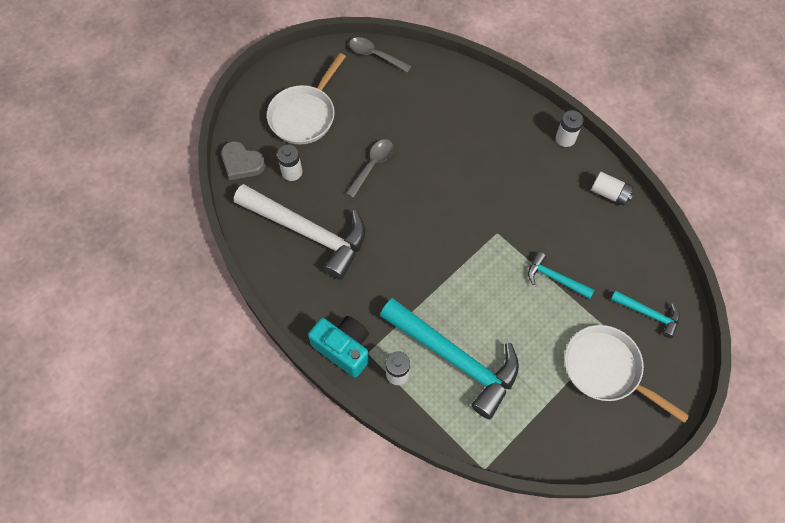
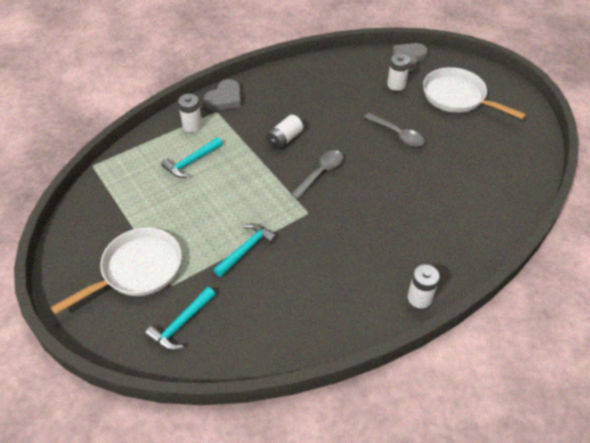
camera: 100 degrees right, 15 degrees down
white hammer [234,184,365,280] -> none
turquoise camera [308,316,369,378] -> grey heart [204,79,241,111]
grey spoon [349,37,412,73] -> grey spoon moved to [291,150,343,199]
turquoise hammer [380,298,519,419] -> turquoise hammer [161,137,222,178], size x0.47
white battery [591,172,634,206] -> white battery moved to [266,115,303,150]

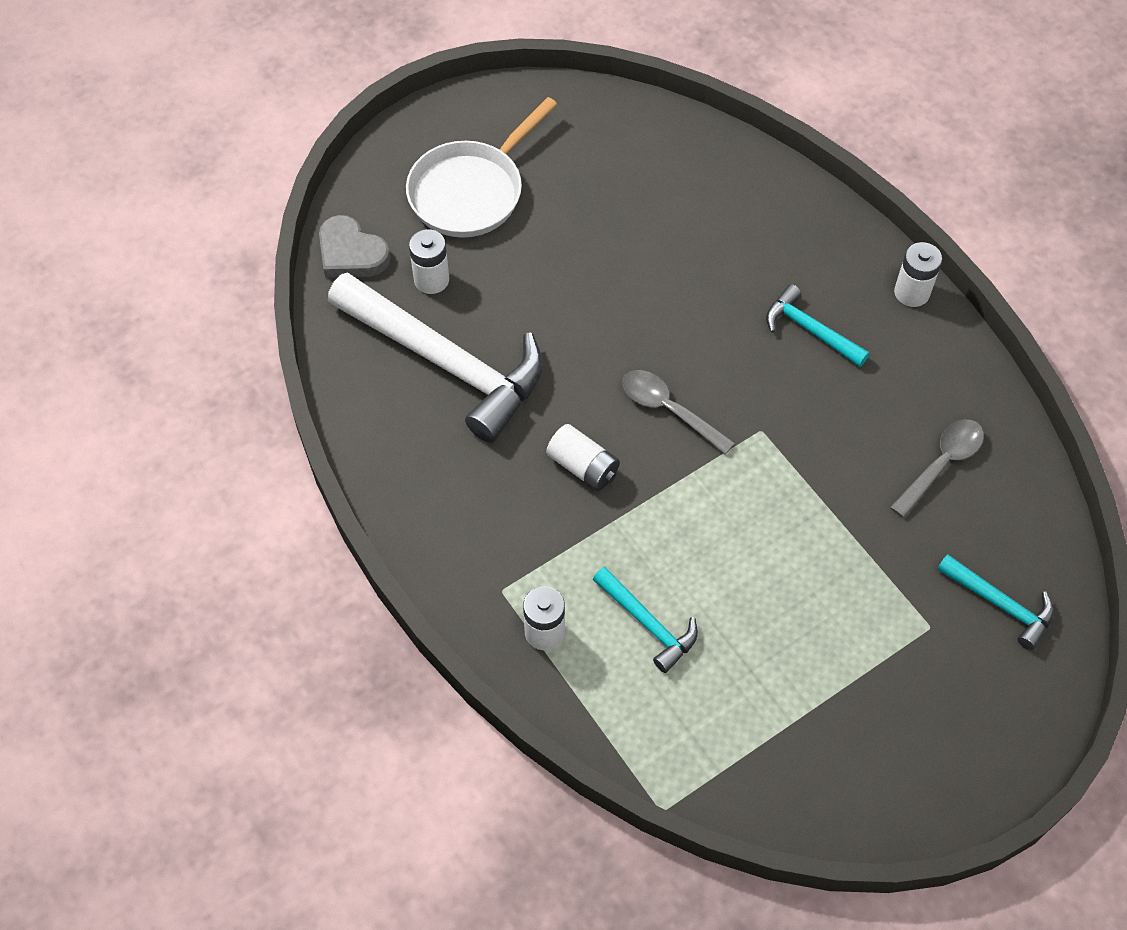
camera: 90 degrees left, 10 degrees up
white pan [50,227,182,315] -> none
grey heart [204,79,241,111] -> none
turquoise hammer [214,223,277,277] -> turquoise hammer moved to [766,284,870,367]
grey spoon [364,113,425,147] -> grey spoon moved to [890,419,984,518]
none -> white hammer [328,272,543,443]

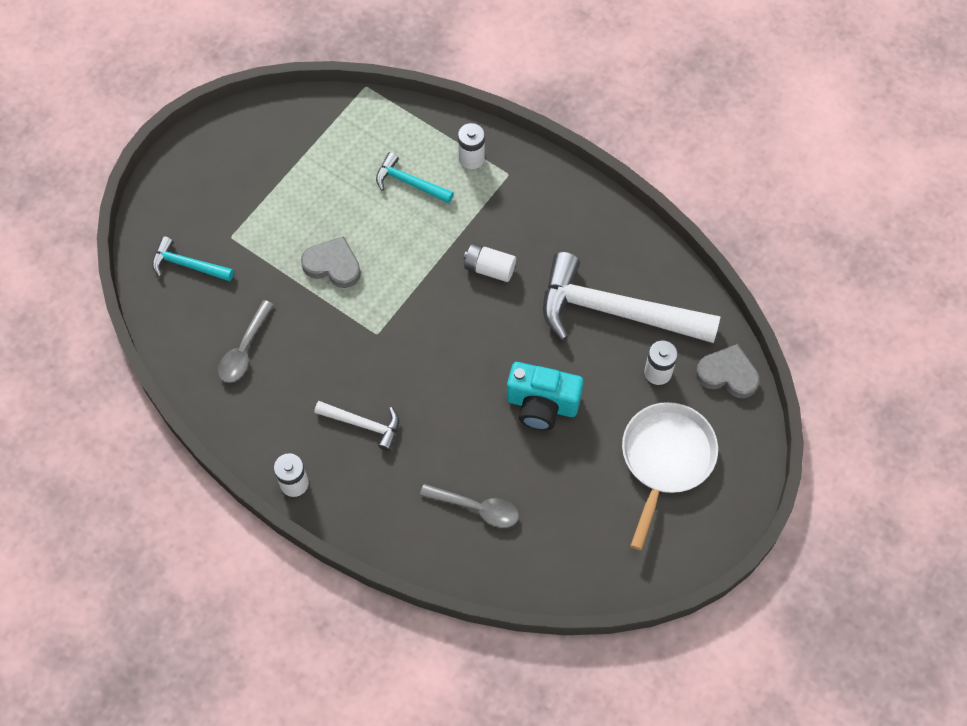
camera: 160 degrees right, 5 degrees up
grey spoon [622,370,735,454] -> grey spoon moved to [420,484,519,528]
turquoise hammer [766,284,870,367] -> white hammer [314,401,399,451]
none -> grey heart [301,236,361,288]
none -> turquoise camera [507,362,584,430]

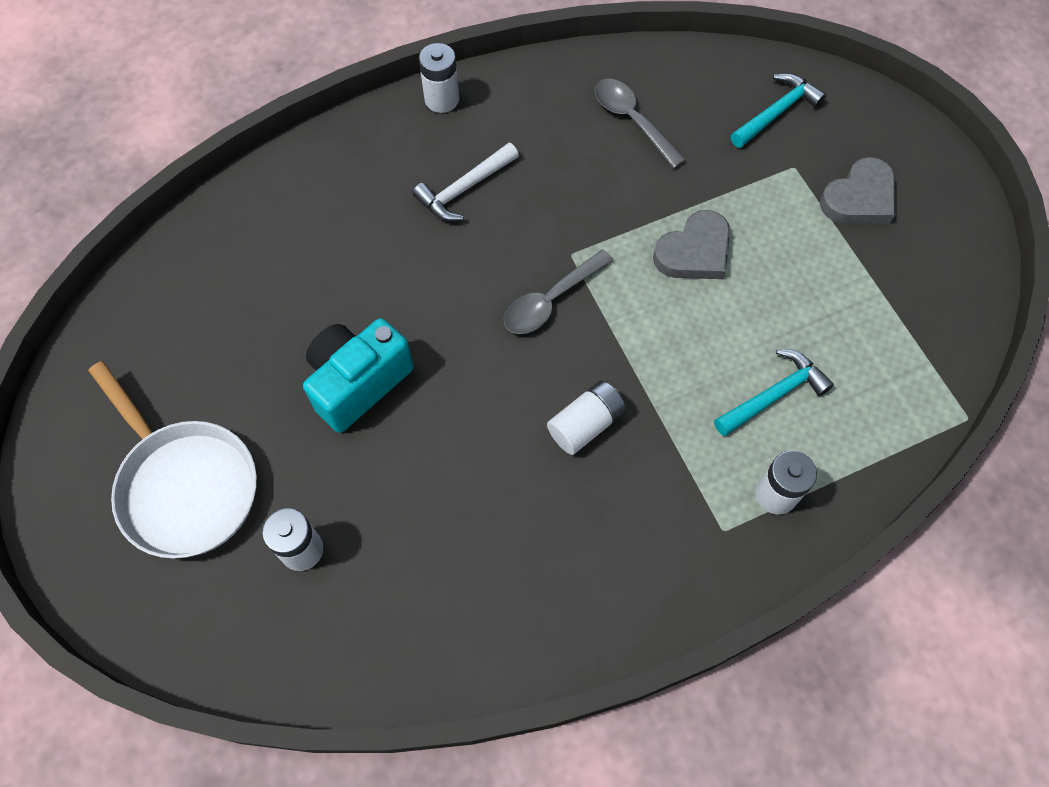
camera: 120 degrees right, 0 degrees up
grey spoon [420,484,519,528] -> grey spoon moved to [504,249,614,334]
white hammer [543,252,721,343] -> none
grey heart [696,344,760,398] -> grey heart moved to [820,157,895,224]

